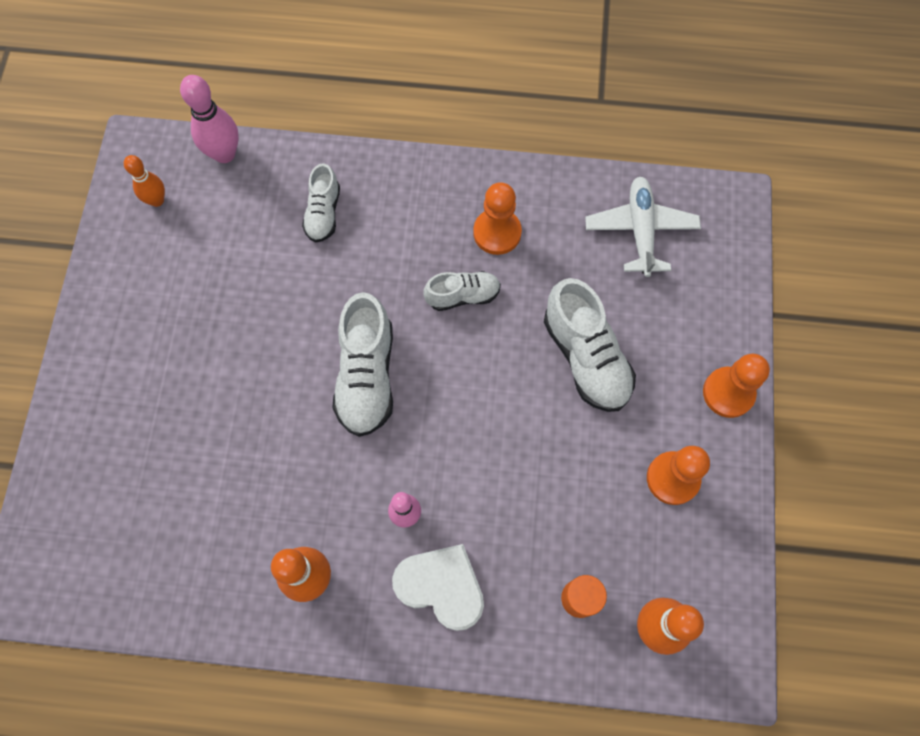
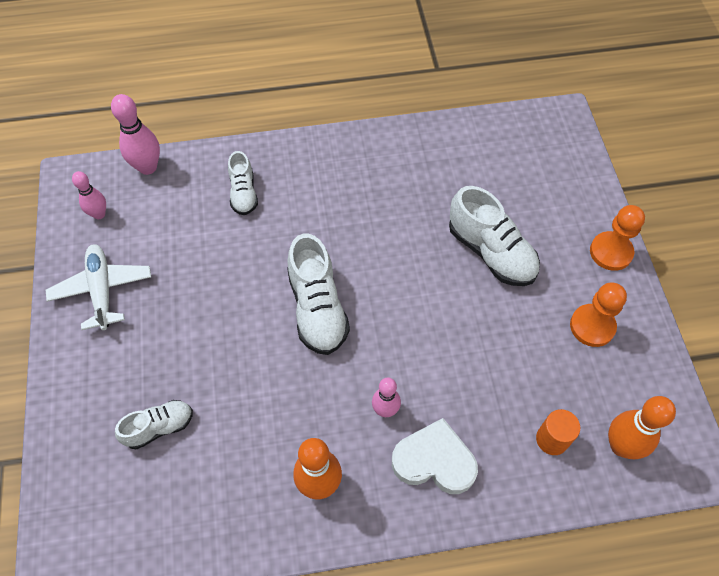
camera: 15 degrees left, 10 degrees down
orange bowling pin [124,155,165,207] -> pink bowling pin [72,171,106,219]
white shoe [424,271,501,311] -> white shoe moved to [115,400,193,450]
orange pawn [473,182,522,255] -> none
white plane [585,177,701,277] -> white plane moved to [46,244,151,330]

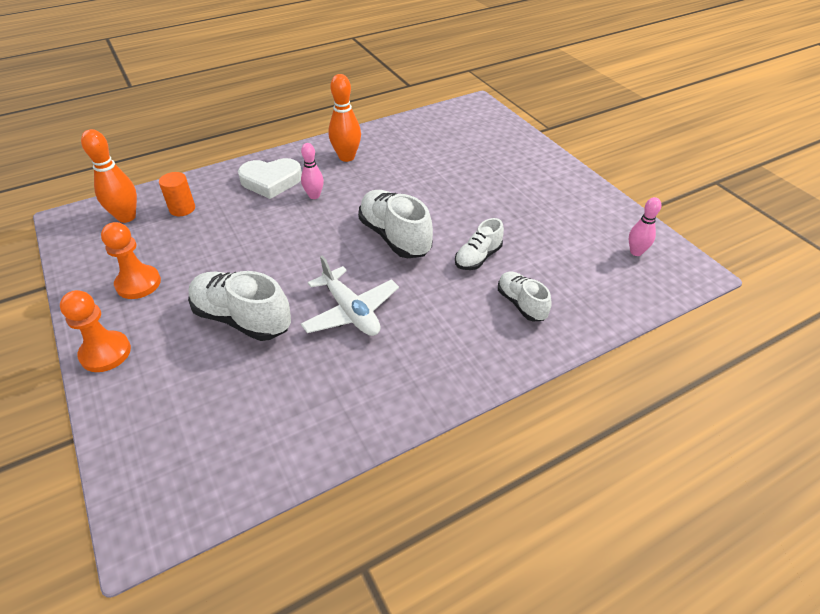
camera: 160 degrees right, 15 degrees down
white plane [46,244,151,330] -> white plane moved to [301,256,399,336]
pink bowling pin [111,94,160,175] -> none
white shoe [115,400,193,450] -> white shoe moved to [455,218,504,270]

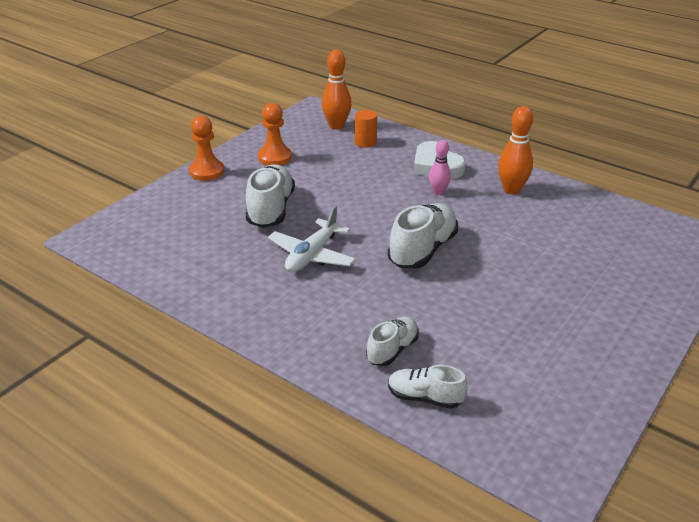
camera: 65 degrees right, 10 degrees down
white shoe [455,218,504,270] -> white shoe moved to [388,365,468,409]
pink bowling pin [629,197,662,256] -> none

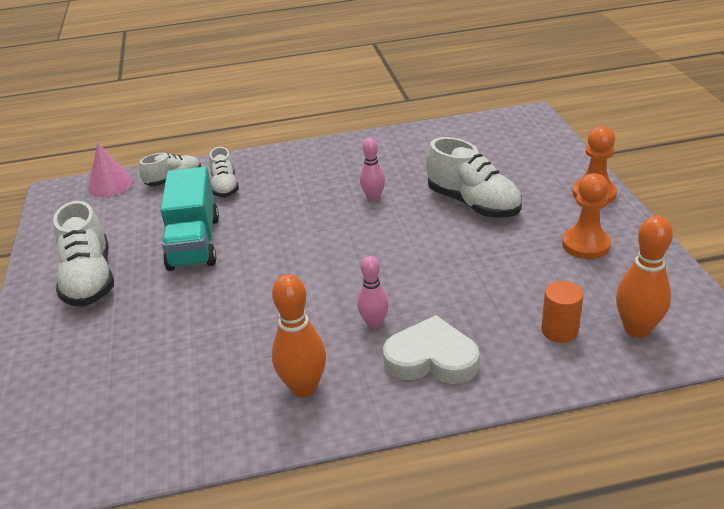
camera: 135 degrees right, 0 degrees up
white plane [268,205,356,272] -> pink bowling pin [360,138,385,201]
white shoe [388,203,458,269] -> white shoe moved to [53,201,114,307]
none -> pink cone [88,142,133,197]
none -> turquoise truck [160,167,219,271]

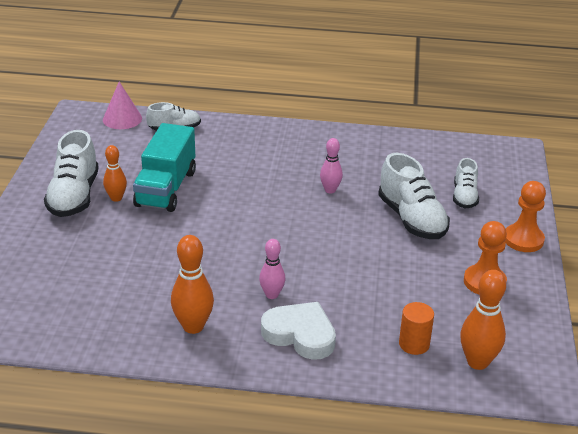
camera: 15 degrees right, 0 degrees up
white shoe [209,147,239,197] -> white shoe moved to [453,158,479,208]
none -> orange bowling pin [103,145,127,202]

